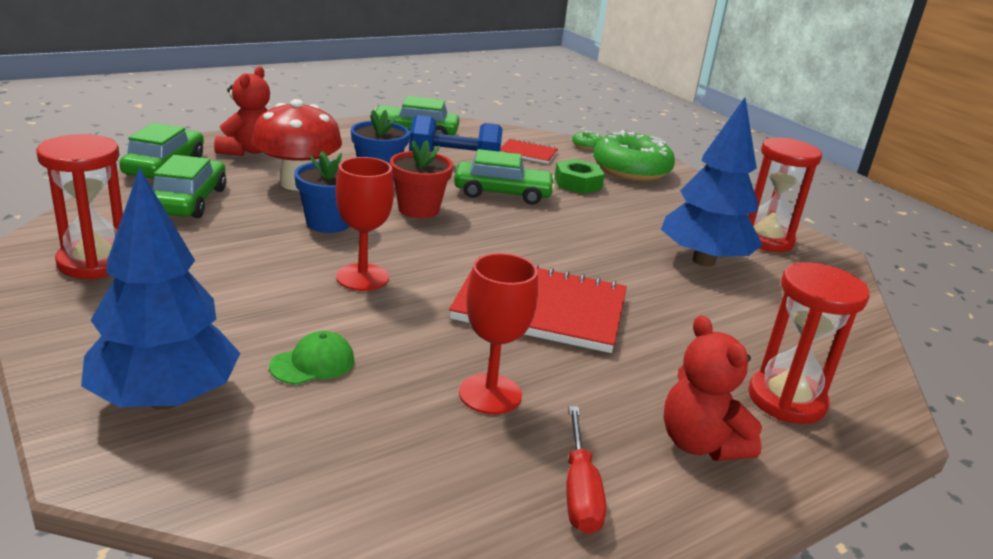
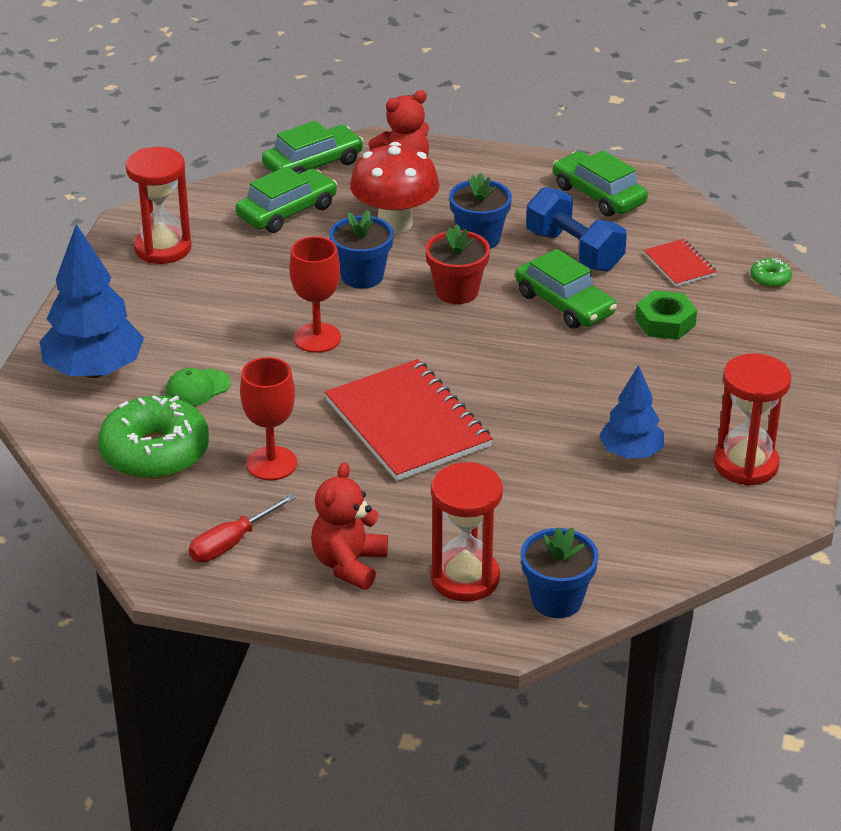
camera: 50 degrees right, 10 degrees up
green cap [269,331,354,384] -> green cap turned 135 degrees clockwise [166,368,231,406]
green donut [593,130,675,181] -> green donut moved to [98,396,209,479]
blue tree [661,98,762,267] -> blue tree [599,365,664,459], size x0.60
none -> blue flower pot [521,527,599,618]

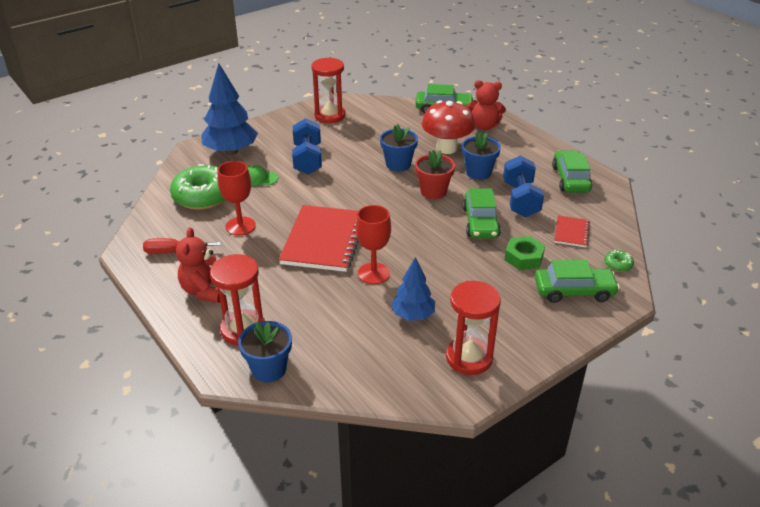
camera: 40 degrees right, 0 degrees up
green car [236,166,337,233] -> green car moved to [535,260,620,303]
red goblet [289,237,341,353] -> red goblet moved to [356,205,391,284]
red teddy bear [311,462,388,590] -> red teddy bear turned 60 degrees counterclockwise [176,227,220,303]
none -> blue dumbbell [292,118,322,174]

